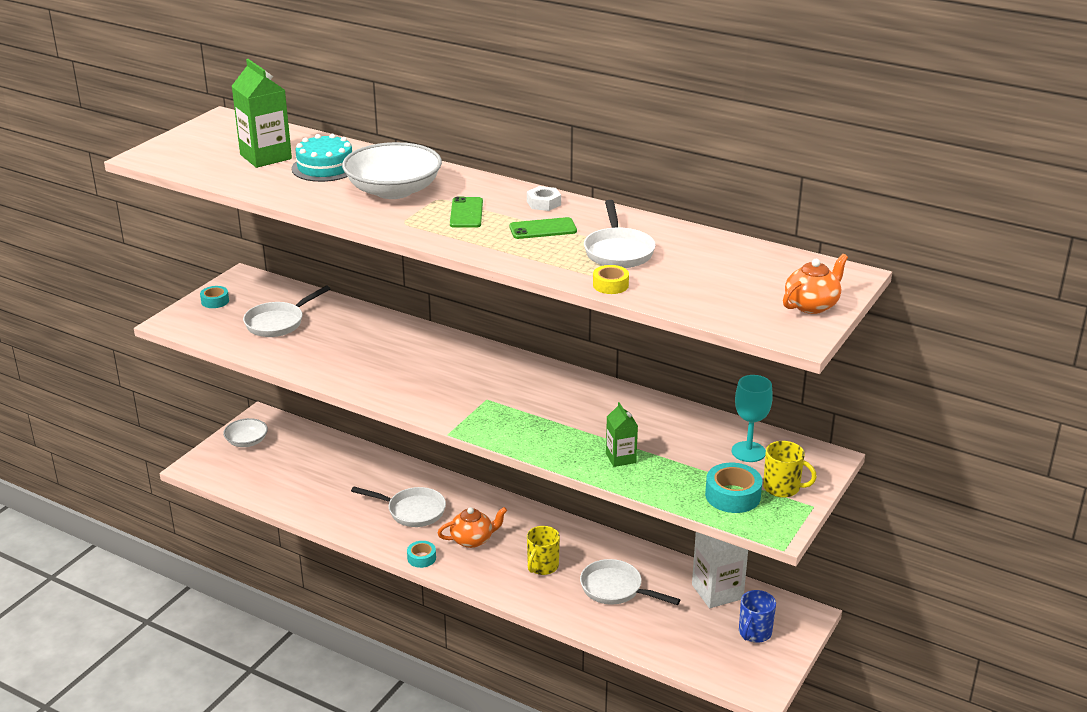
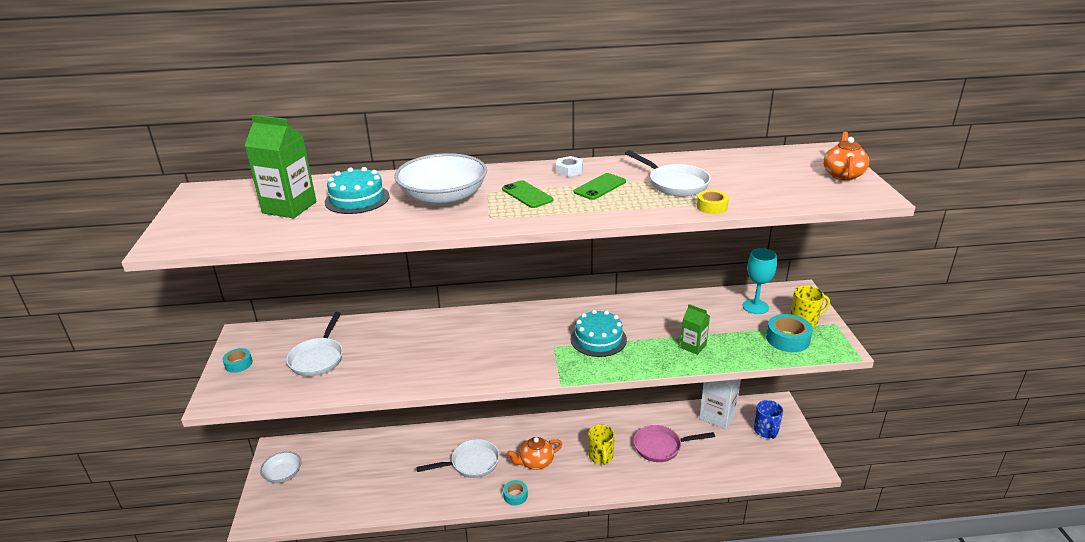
camera: 35 degrees left, 0 degrees up
orange teapot [438,507,507,548] -> orange teapot turned 150 degrees counterclockwise [507,437,562,470]
white pan [580,559,680,605] -> pink pan [634,425,715,462]
none -> turquoise cake [571,310,627,357]

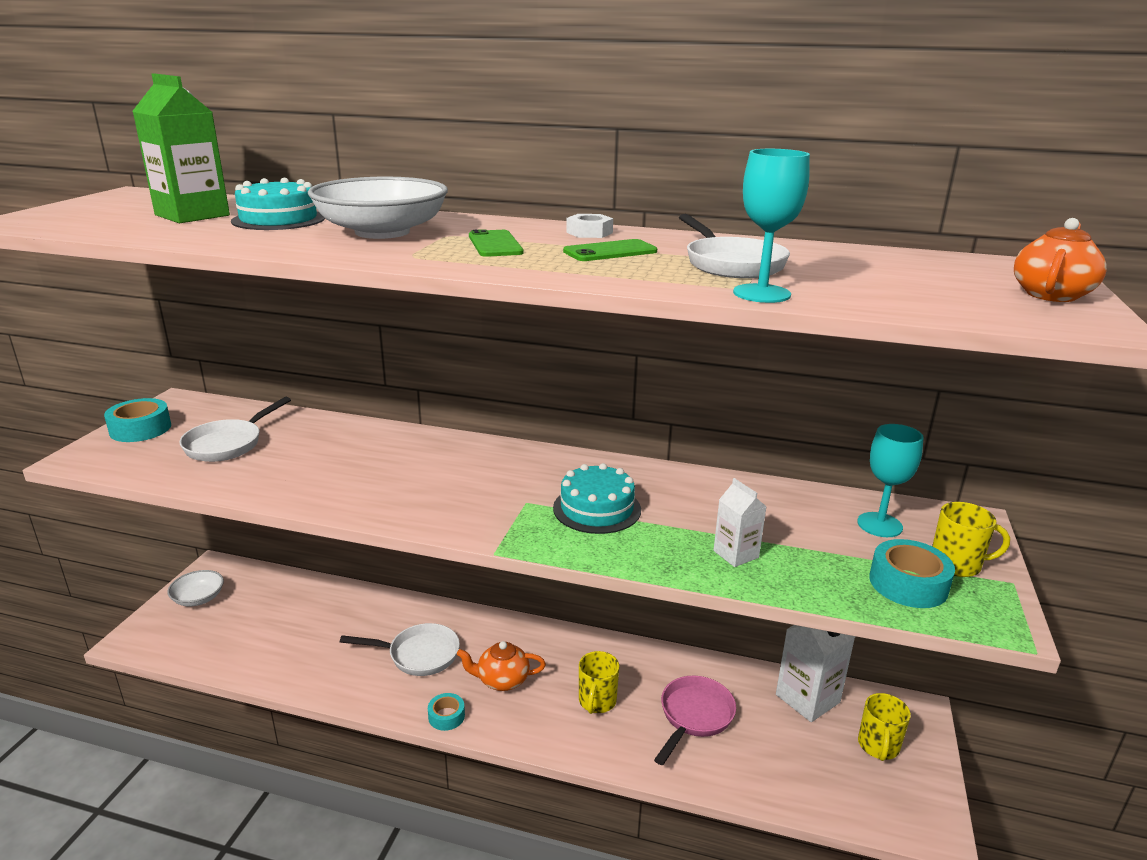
camera: 20 degrees right, 5 degrees down
turquoise tape [222,348,253,373] -> turquoise tape [104,398,171,442], size x1.63
pink pan [634,425,715,462] -> pink pan turned 105 degrees clockwise [654,676,736,765]
green carton [680,304,710,355] -> white carton [713,478,767,567]
yellow tape [697,190,729,214] -> turquoise goblet [733,149,810,303]
blue mug [754,400,783,439] -> yellow mug [858,693,911,761]

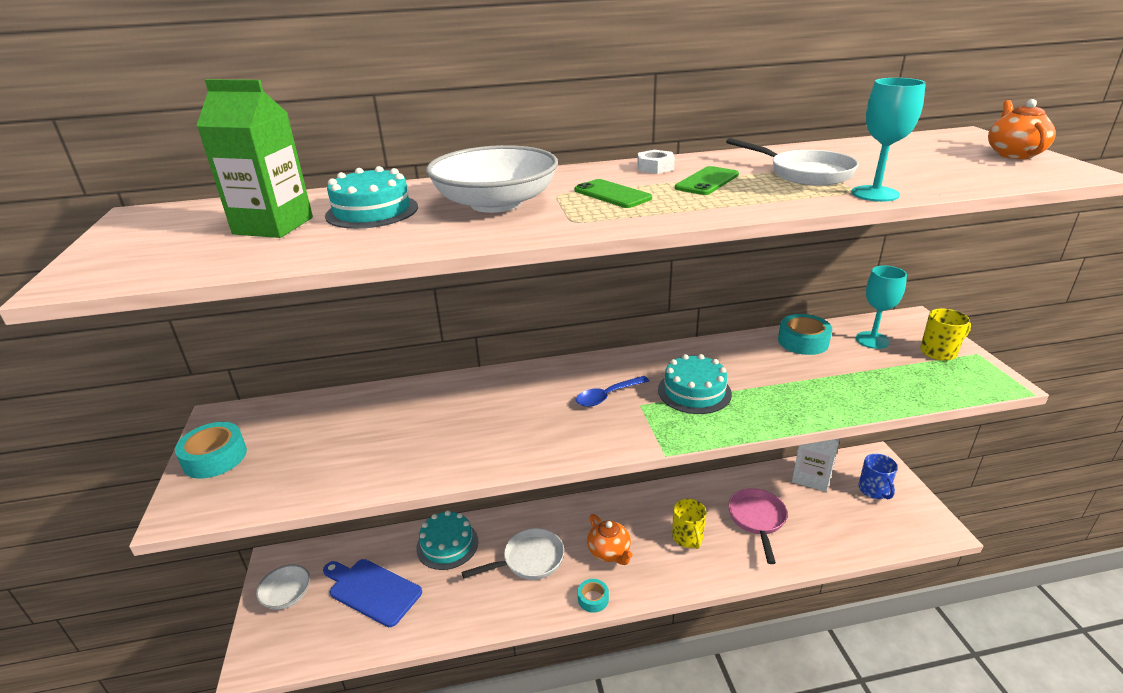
camera: 25 degrees left, 5 degrees up
white pan [179,397,291,462] -> none
orange teapot [457,641,546,691] -> orange teapot turned 90 degrees counterclockwise [587,514,632,565]
white carton [713,478,767,567] -> none
yellow mug [858,693,911,761] -> blue mug [858,454,898,499]
turquoise tape [869,539,955,608] -> turquoise tape moved to [778,314,832,355]
none -> blue cutting board [323,559,422,627]
none -> turquoise cake [416,510,478,570]
none -> blue spoon [576,376,649,407]

